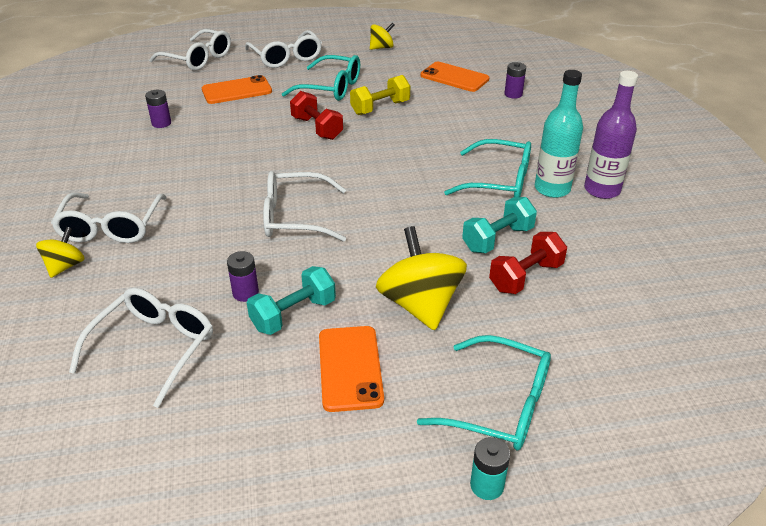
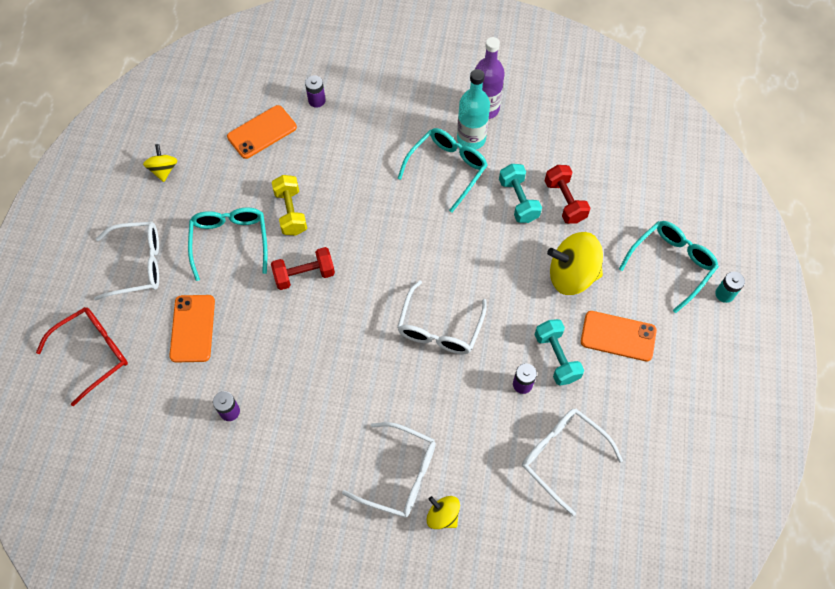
camera: 70 degrees left, 25 degrees up
white glasses [149,29,231,71] -> red glasses [36,307,128,406]
turquoise glasses [282,55,360,101] -> turquoise glasses turned 45 degrees counterclockwise [188,208,268,281]

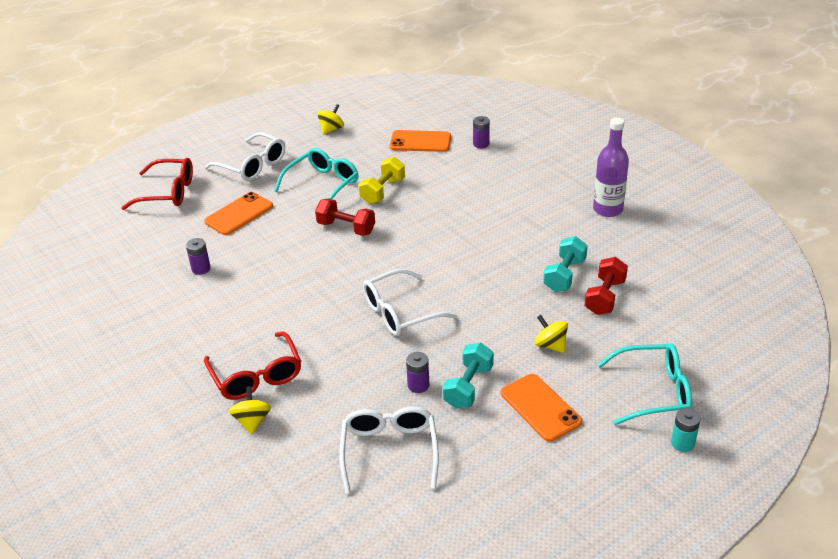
camera: 45 degrees right, 25 degrees down
white glasses [342,422,436,518] -> red glasses [204,332,301,400]
turquoise glasses [397,128,488,213] -> none
turquoise bottle [457,69,490,150] -> none
yellow spinning top [547,232,603,295] -> yellow spinning top [534,315,568,353], size x0.54

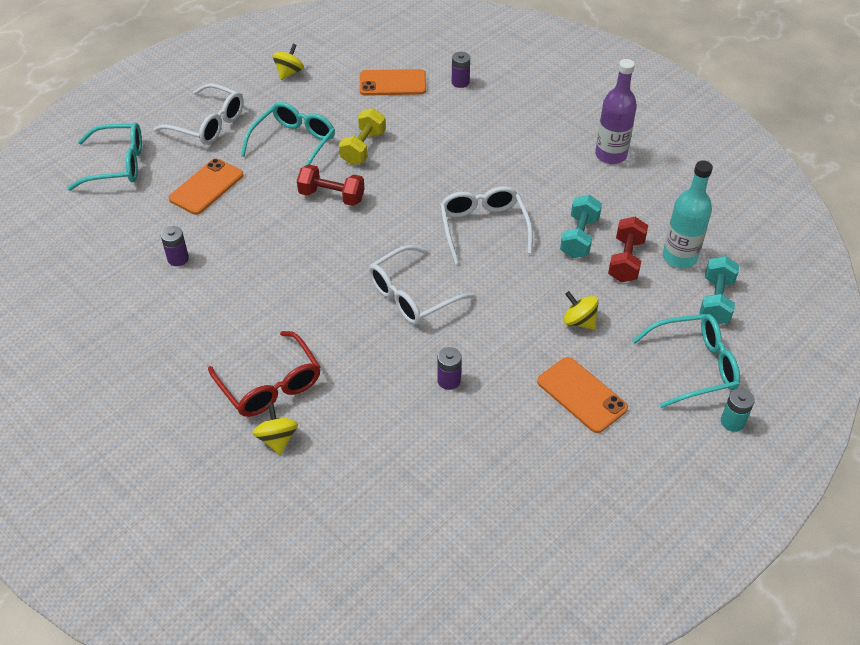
camera: 10 degrees left, 10 degrees up
red glasses [121,158,193,210] -> turquoise glasses [67,123,142,191]
white glasses [339,407,439,493] -> white glasses moved to [440,186,533,264]
turquoise dumbbell [443,343,494,409] -> turquoise dumbbell moved to [699,256,739,324]
none -> turquoise bottle [663,161,713,268]

